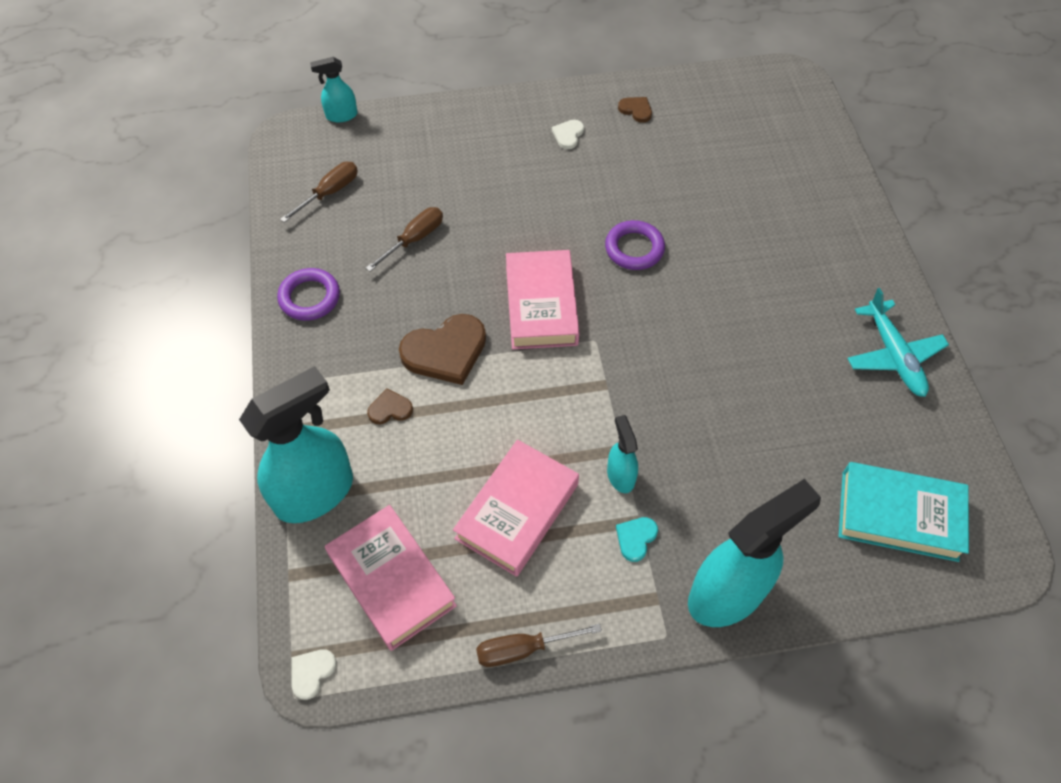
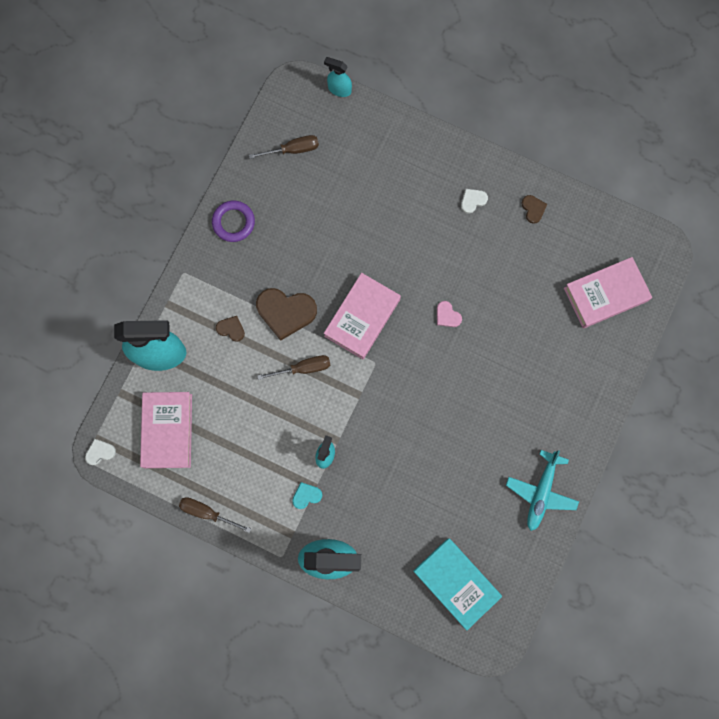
camera: 35 degrees right, 20 degrees up
brown screwdriver [366,207,443,272] -> brown screwdriver moved to [257,355,330,380]
pink book [453,440,579,577] -> pink book moved to [564,257,652,328]
purple ring [605,220,665,270] -> pink heart [437,301,462,327]

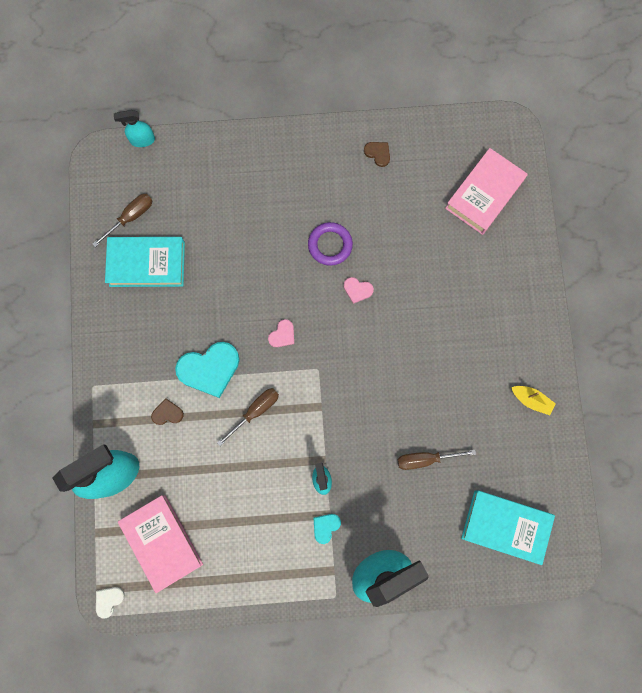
camera: 30 degrees left, 0 degrees up
brown screwdriver [179,497,251,533] -> brown screwdriver moved to [398,450,476,470]
purple ring [212,201,255,242] -> purple ring moved to [308,222,353,266]
brown heart [256,288,317,341] -> turquoise heart [175,342,240,398]
pink book [324,273,401,359] -> pink heart [268,319,294,347]
white heart [461,189,488,214] -> none
turquoise plane [506,450,579,531] -> yellow boat [511,386,556,415]
none -> turquoise book [105,237,185,287]

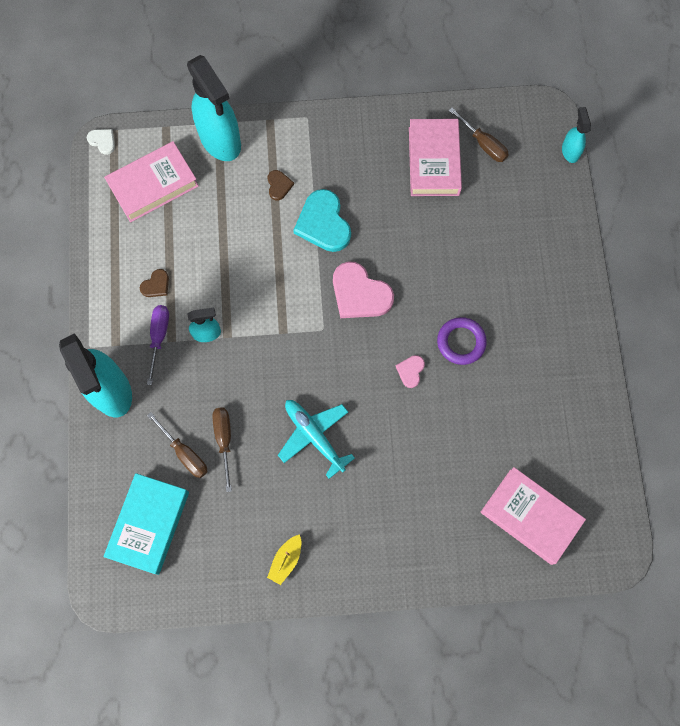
camera: 90 degrees right, 5 degrees down
turquoise book [105,237,185,287] -> pink book [409,119,462,196]
brown screwdriver [217,388,279,446] -> brown screwdriver moved to [147,412,208,478]
pink heart [268,319,294,347] -> pink heart [333,262,394,318], size x2.06
turquoise heart [313,514,341,544] -> purple screwdriver [147,305,169,385]
brown heart [364,142,390,167] -> brown heart moved to [140,269,169,297]
none -> turquoise plane [278,400,355,479]

